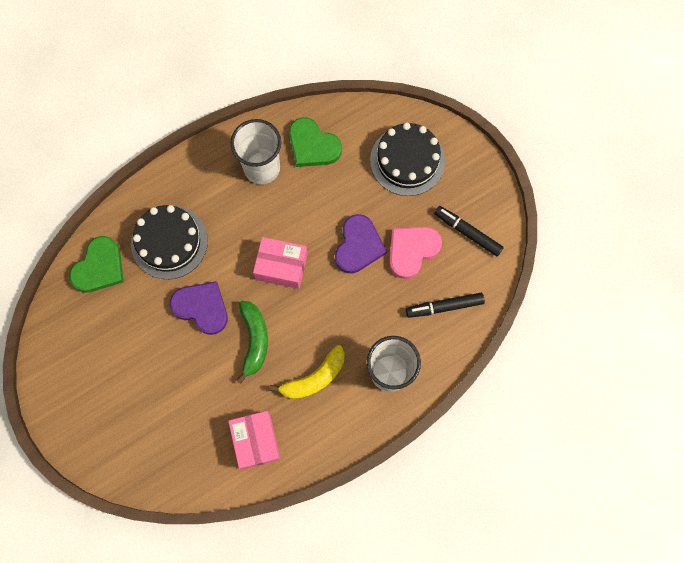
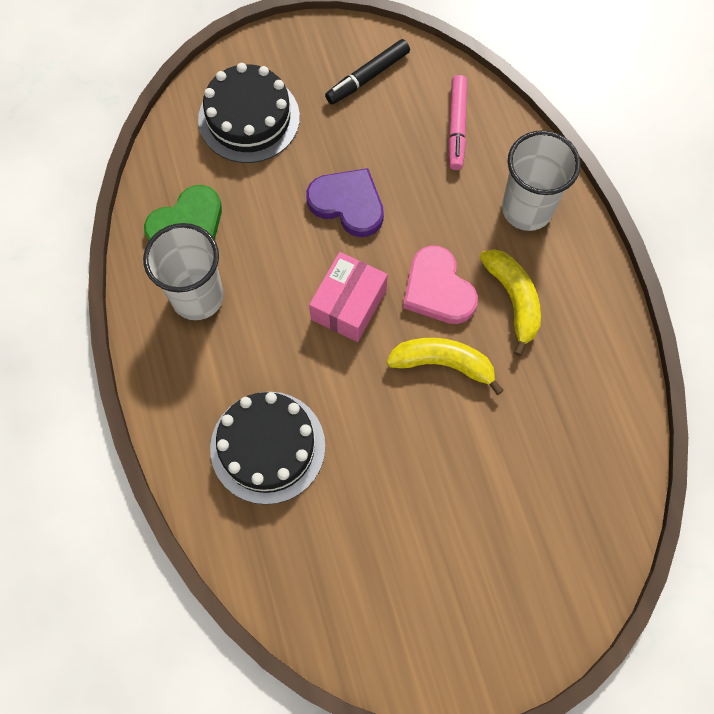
camera: 75 degrees left, 5 degrees down
green heart [69,236,123,293] -> none
purple heart [170,281,228,335] -> none
pink box [228,411,280,469] -> none
green banana [237,301,268,384] -> yellow banana [387,338,504,395]
pink heart [389,227,442,279] -> pink heart moved to [403,246,478,324]
black marker [406,293,485,318] -> pink marker [448,75,467,170]

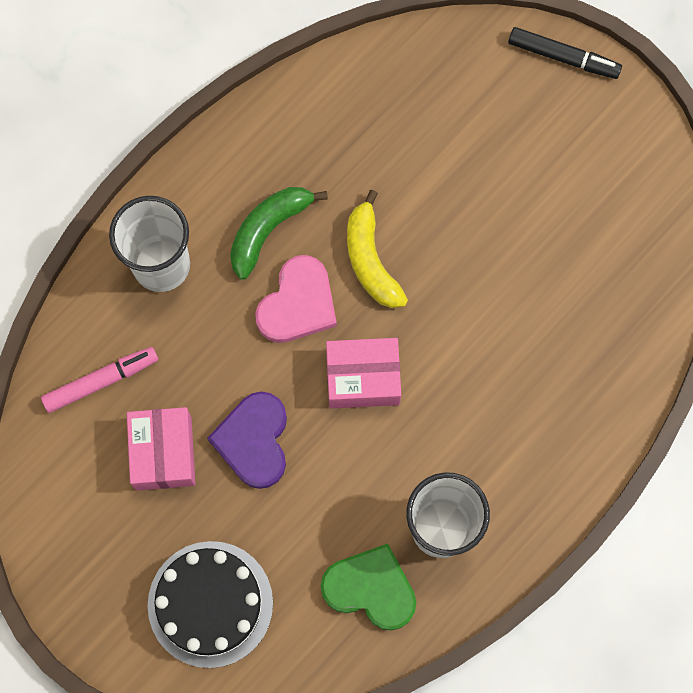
camera: 120 degrees left, 5 degrees up
black cake [210,392,325,505] -> none
black marker [325,39,410,105] -> black marker moved to [508,27,622,79]
yellow banana [479,249,541,356] -> green banana [230,187,328,280]
none -> pink box [127,407,195,491]

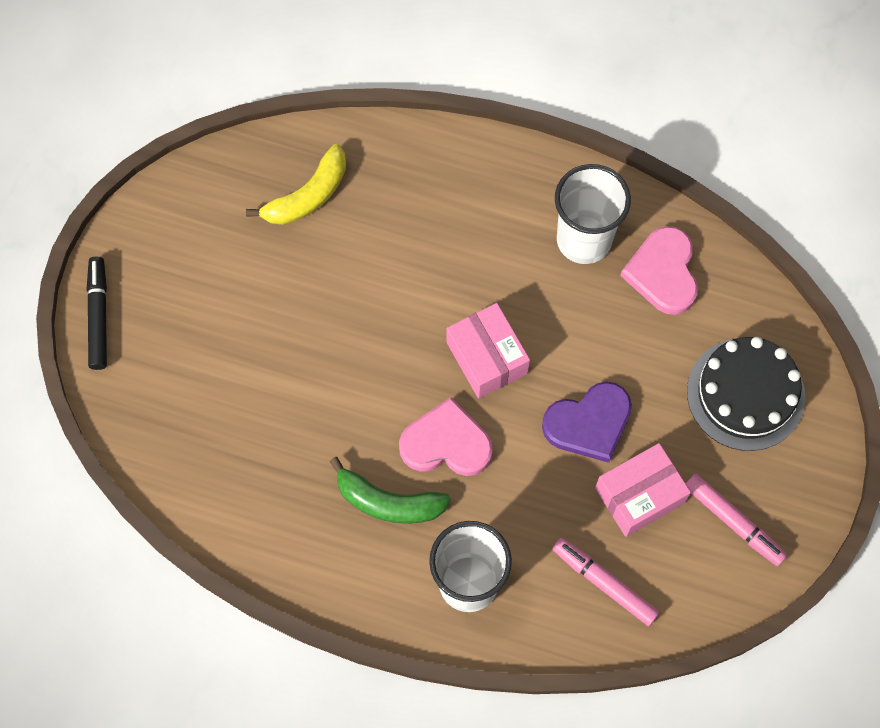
camera: 115 degrees left, 5 degrees down
green heart [321,544,416,631] -> pink heart [620,226,698,315]
yellow banana [347,190,408,308] -> yellow banana moved to [246,144,346,225]
none -> pink marker [686,473,787,566]

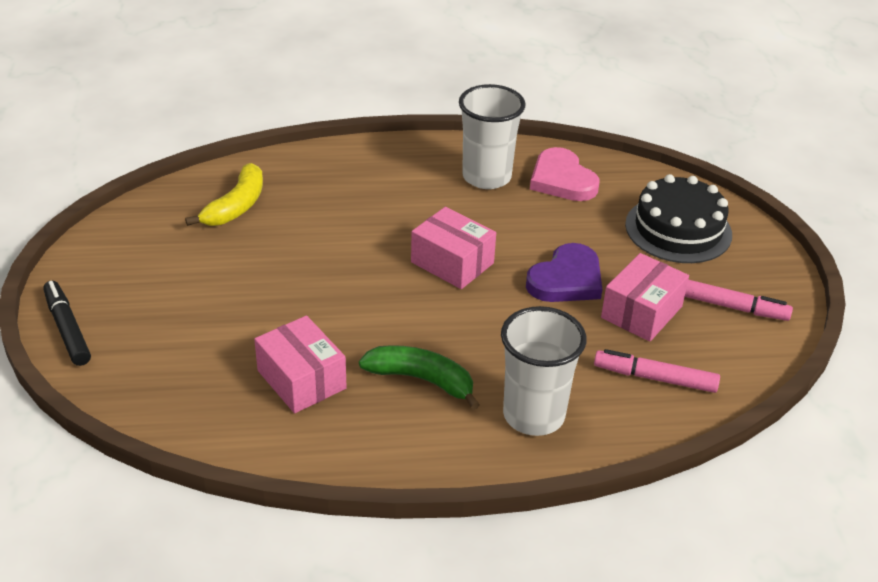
camera: 25 degrees left, 30 degrees down
green banana [329,457,451,524] -> green banana turned 150 degrees counterclockwise [359,345,480,410]
pink heart [399,397,493,476] -> none
none -> pink box [254,315,347,413]

